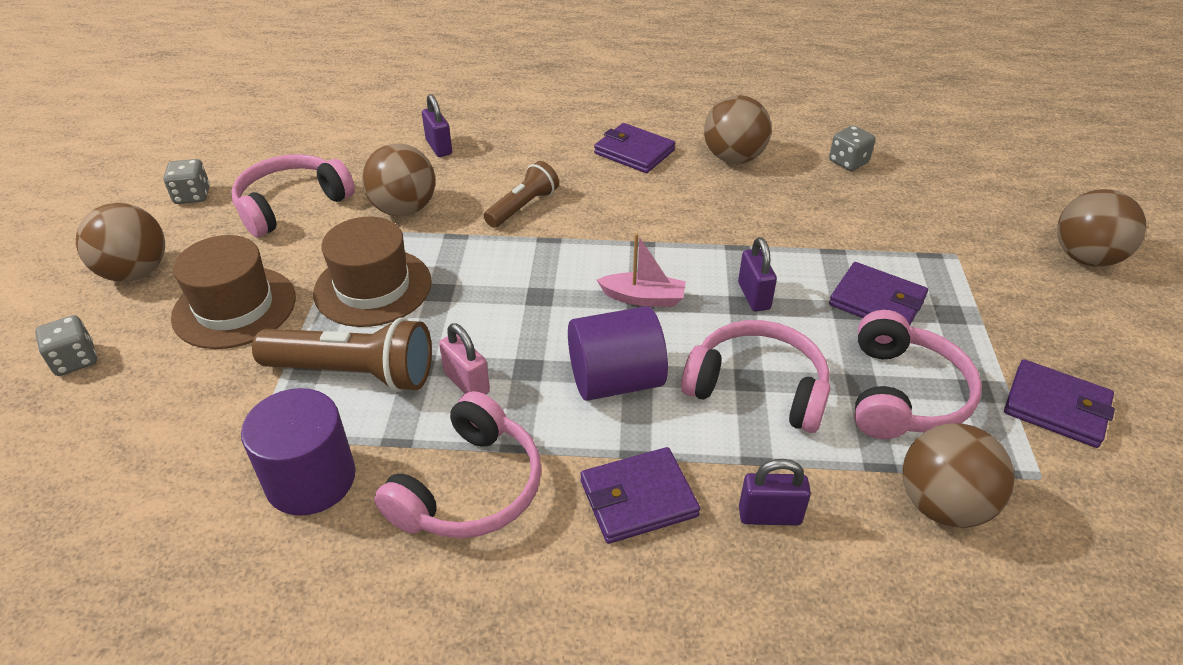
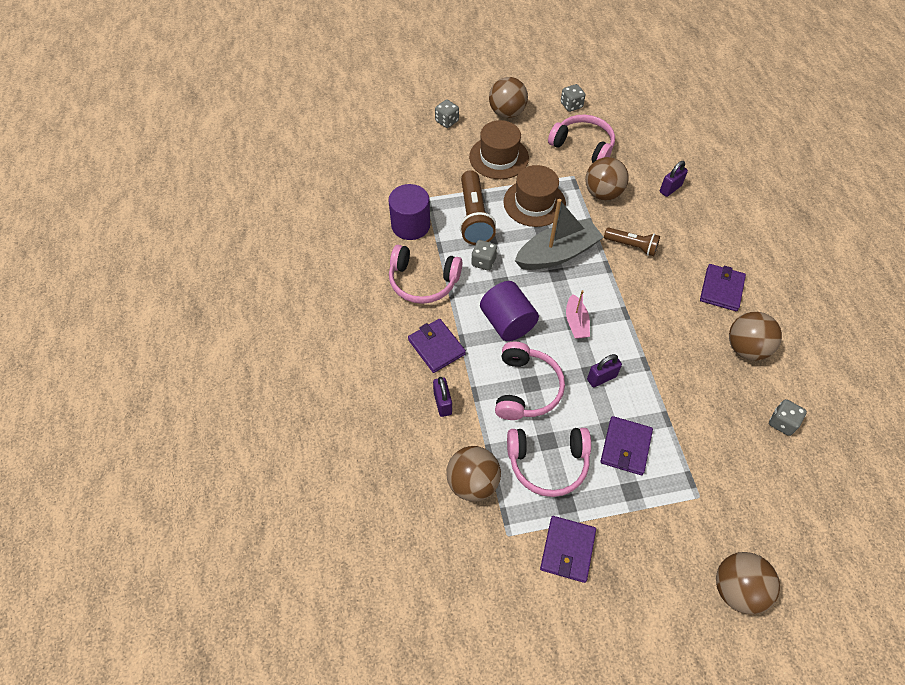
camera: 75 degrees right, 15 degrees up
pink padlock [439,323,490,395] -> grey dice [471,240,497,271]
none -> grey boat [515,199,603,270]

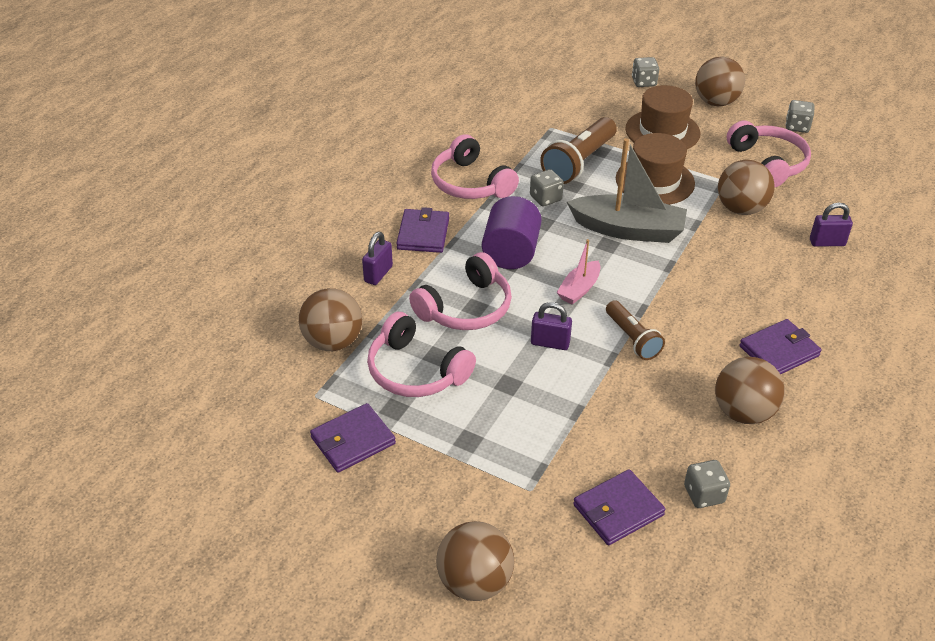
camera: 40 degrees right, 15 degrees down
purple cylinder [388,184,430,240] -> none
purple wallet [600,416,653,475] -> purple wallet moved to [573,469,665,545]
brown flashlight [604,227,660,256] -> brown flashlight moved to [606,300,665,360]

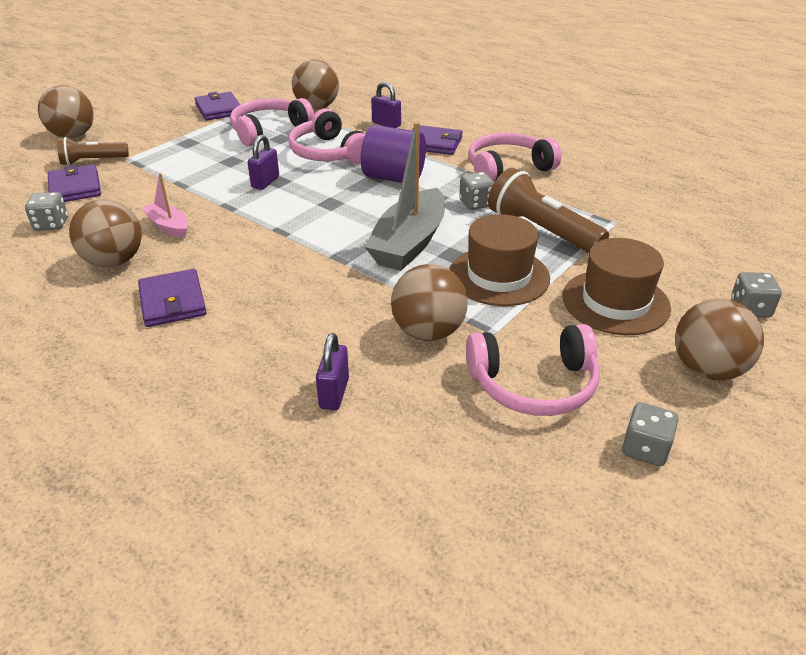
camera: 100 degrees right, 5 degrees down
pink boat [557,239,600,305] -> pink boat moved to [141,173,188,238]
brown flashlight [606,300,665,360] -> brown flashlight moved to [57,137,129,165]

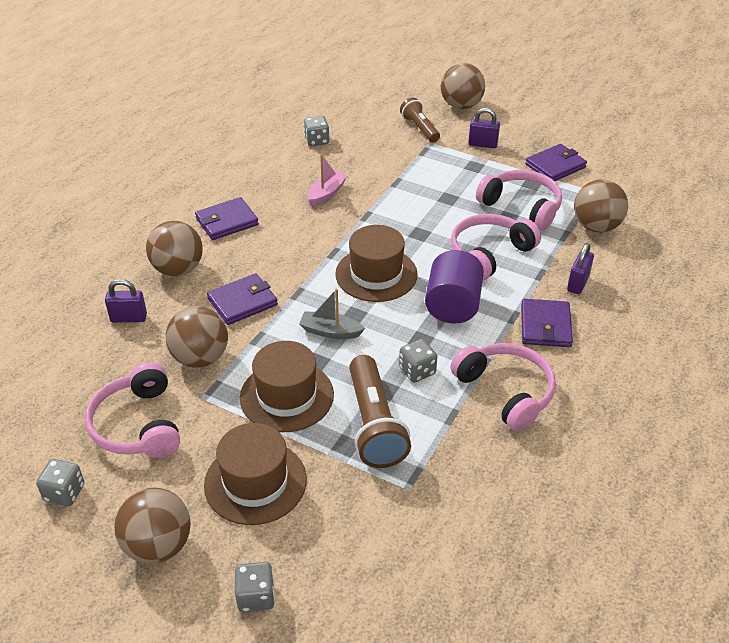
camera: 80 degrees right, 5 degrees up
purple wallet [48,164,101,202] -> purple wallet moved to [207,273,278,325]
brown ball [69,199,142,267] -> brown ball moved to [146,221,203,276]
purple padlock [248,135,279,190] -> purple padlock moved to [468,108,500,148]
grey boat [365,122,445,271] -> grey boat [299,289,365,339], size x0.52
brown flashlight [488,168,609,253] -> brown flashlight turned 135 degrees clockwise [349,355,411,468]
none -> brown hat [335,225,418,302]

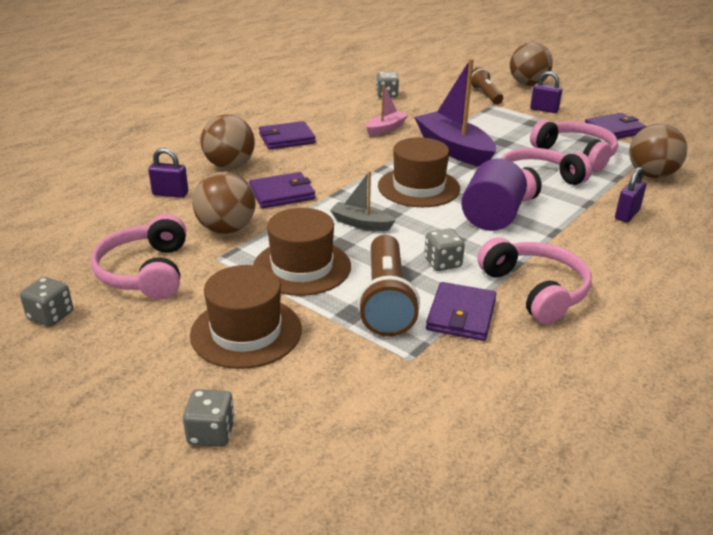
camera: 10 degrees right, 10 degrees down
brown ball [114,488,191,564] -> none
purple wallet [521,299,573,347] -> purple wallet moved to [426,282,496,341]
none -> purple boat [414,59,496,167]

